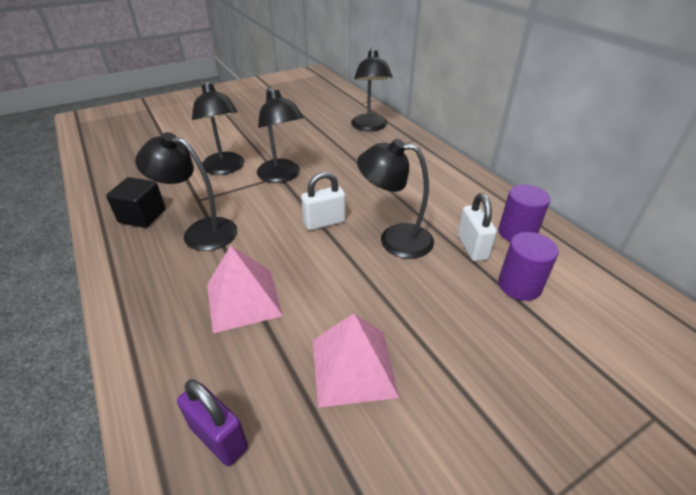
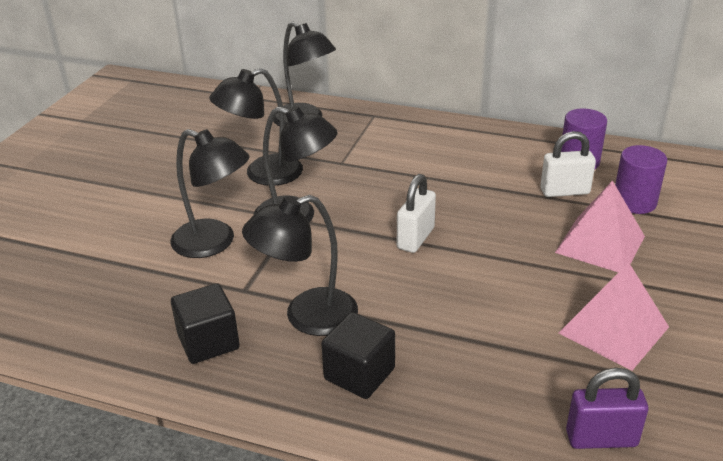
camera: 40 degrees left, 5 degrees down
pink pyramid [207,245,283,333] -> pink pyramid moved to [555,180,645,272]
black lamp [357,139,434,259] -> black lamp moved to [209,68,303,186]
white padlock [458,193,497,261] -> white padlock turned 45 degrees counterclockwise [540,131,596,197]
none -> black cube [321,312,395,399]

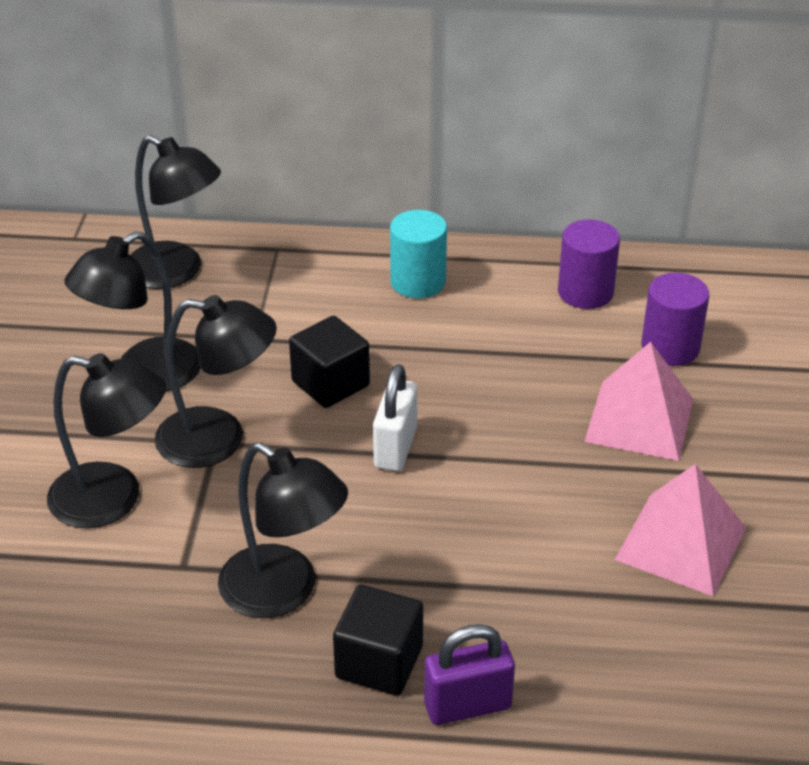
camera: 15 degrees left, 5 degrees up
black cube [171,283,240,364] -> black cube moved to [289,316,370,408]
black lamp [242,195,358,336] -> black lamp turned 105 degrees counterclockwise [218,442,348,618]
white padlock [540,131,596,197] -> none
purple padlock [566,368,648,449] -> purple padlock moved to [424,624,515,725]
none -> turquoise cylinder [390,210,447,298]

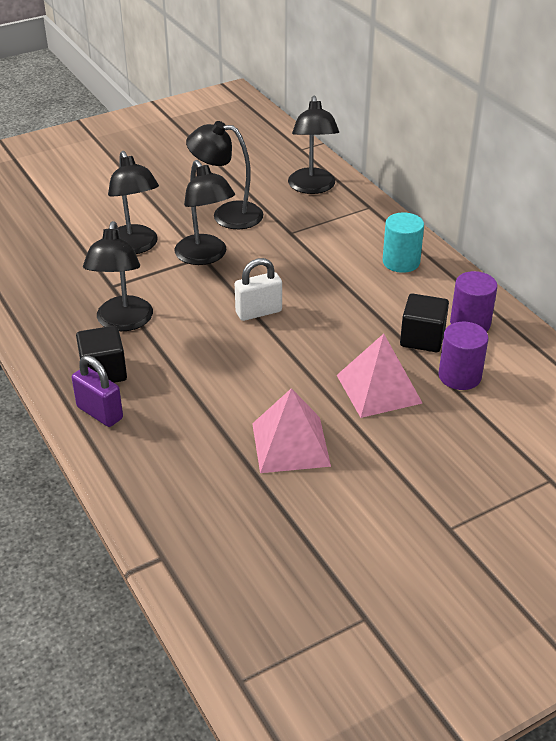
camera: 55 degrees right, 0 degrees up
black cube [289,316,370,408] -> black cube moved to [400,293,449,352]

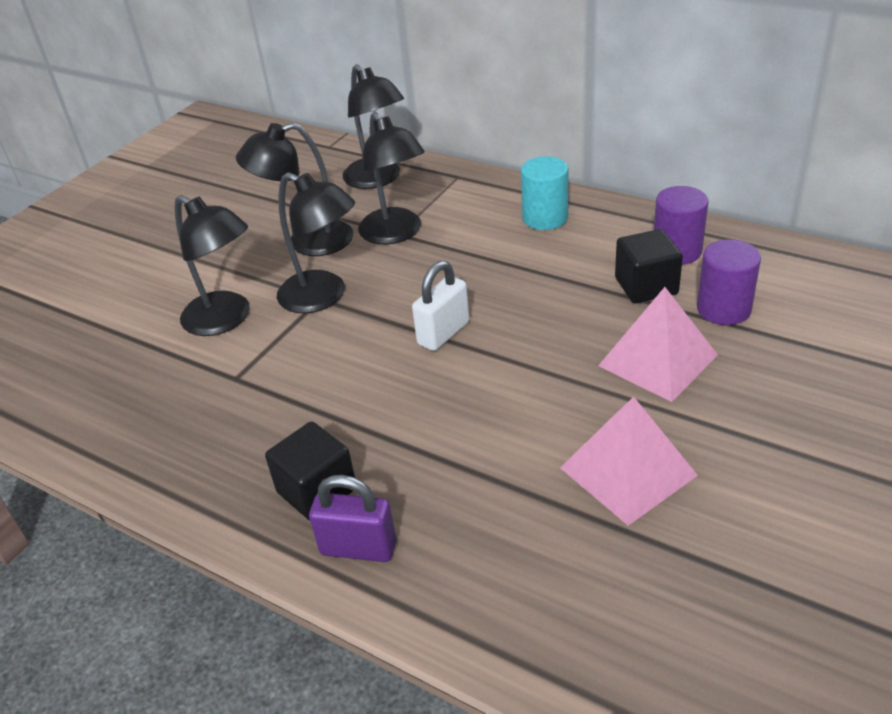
camera: 25 degrees left, 0 degrees up
black lamp [83,221,153,331] -> black lamp moved to [358,112,425,245]

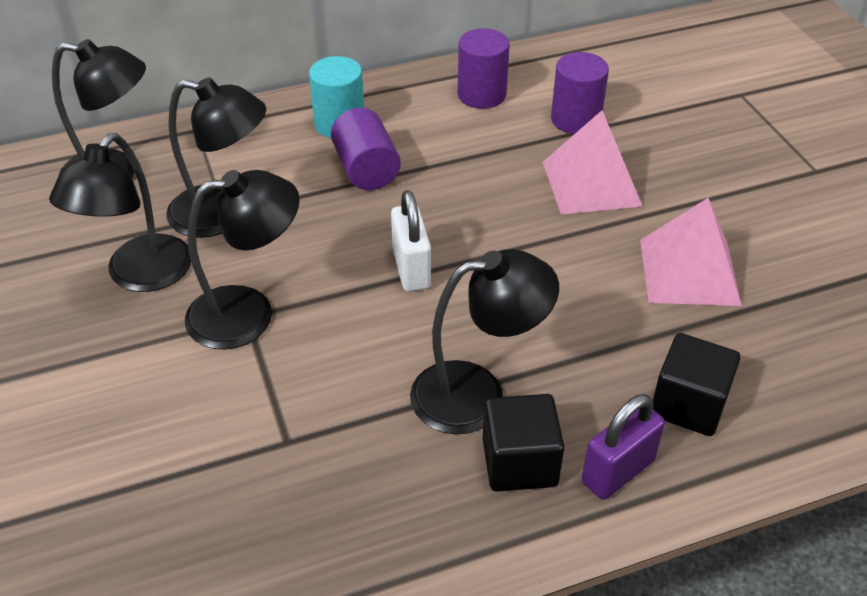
camera: 55 degrees left, 5 degrees up
black lamp [175,195,250,336] -> black lamp moved to [410,249,559,434]
black cube [615,229,683,303] -> black cube moved to [653,333,741,436]
none -> purple cylinder [331,108,401,190]

